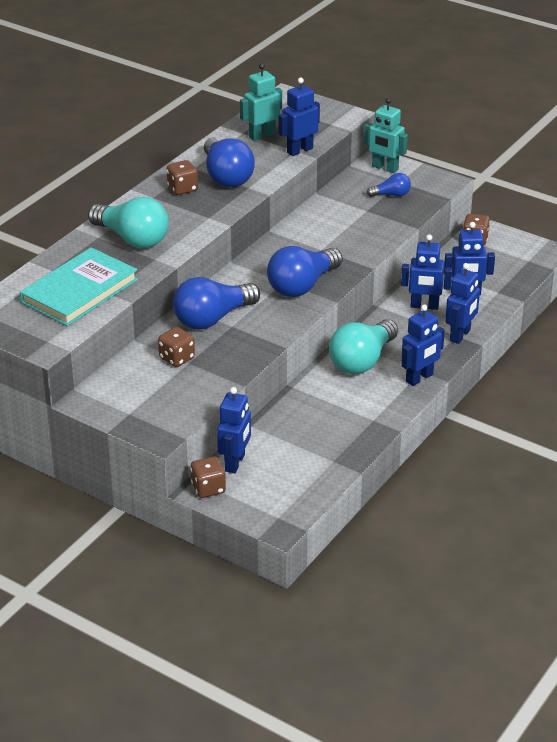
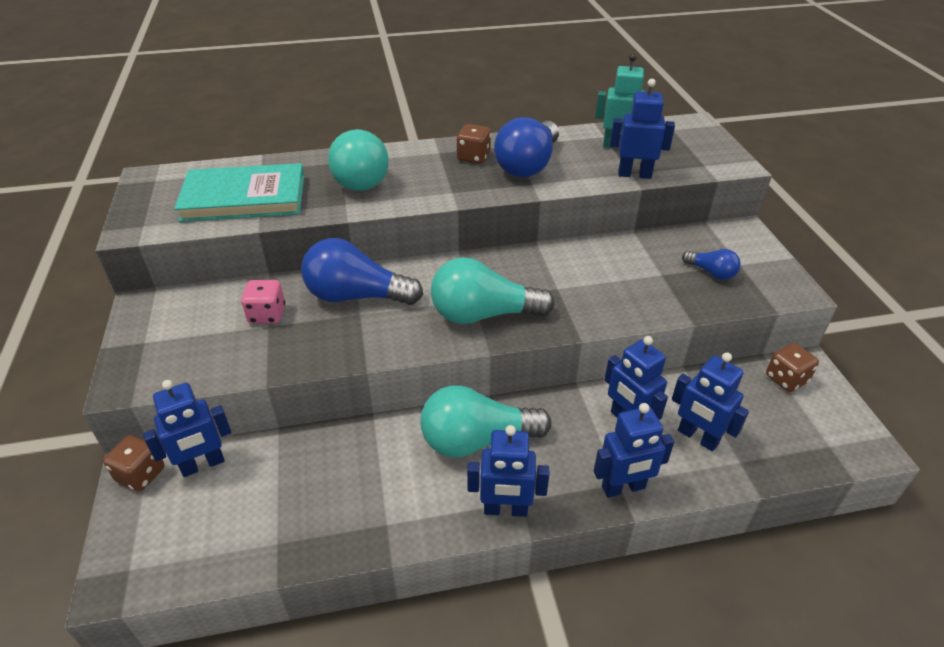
camera: 45 degrees right, 5 degrees up
brown dice [158,327,195,367] -> pink dice [241,280,285,324]
blue light bulb [267,246,343,297] -> turquoise light bulb [431,257,555,324]
turquoise robot [364,98,408,173] -> none

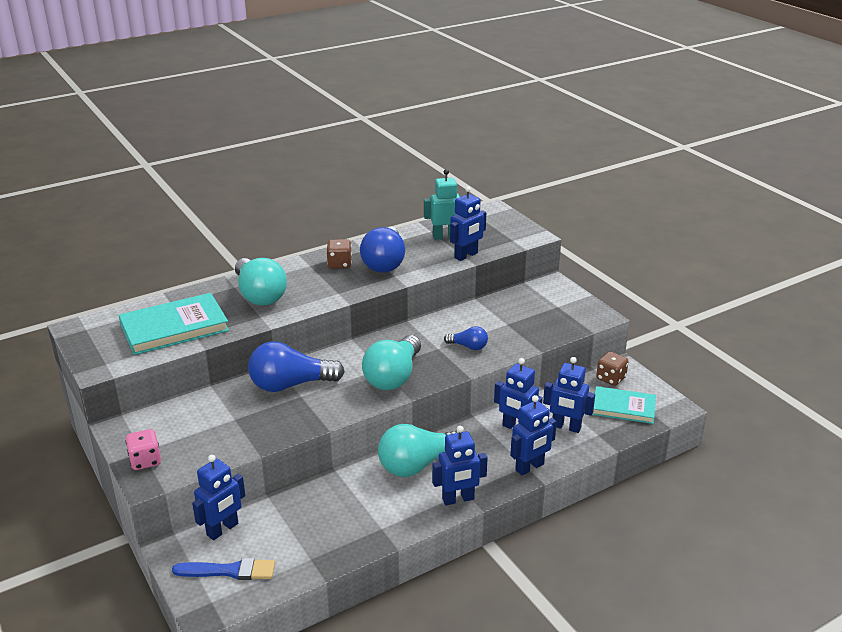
camera: 20 degrees left, 10 degrees down
brown dice [103,435,164,492] -> none
pink dice [241,280,285,324] -> pink dice moved to [125,429,161,470]
turquoise light bulb [431,257,555,324] -> turquoise light bulb turned 45 degrees counterclockwise [362,335,421,390]
blue robot [610,79,675,179] -> blue robot turned 150 degrees clockwise [450,186,486,261]
blue light bulb [682,249,741,280] -> blue light bulb moved to [444,326,488,350]
none -> blue brush [172,558,275,580]
none -> turquoise book [592,386,656,424]

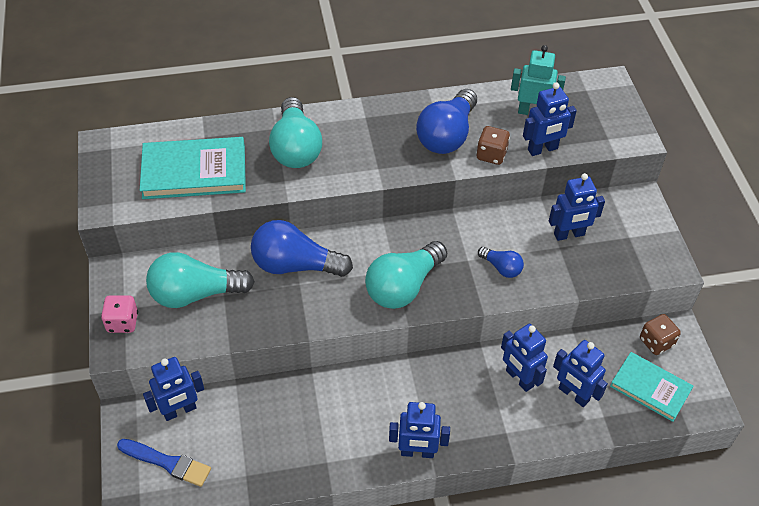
camera: 20 degrees right, 20 degrees up
brown dice [326,239,352,269] -> brown dice moved to [476,126,510,165]
turquoise light bulb [378,424,459,477] -> turquoise light bulb moved to [146,252,255,308]
blue robot [510,395,557,476] -> blue robot moved to [549,173,605,241]

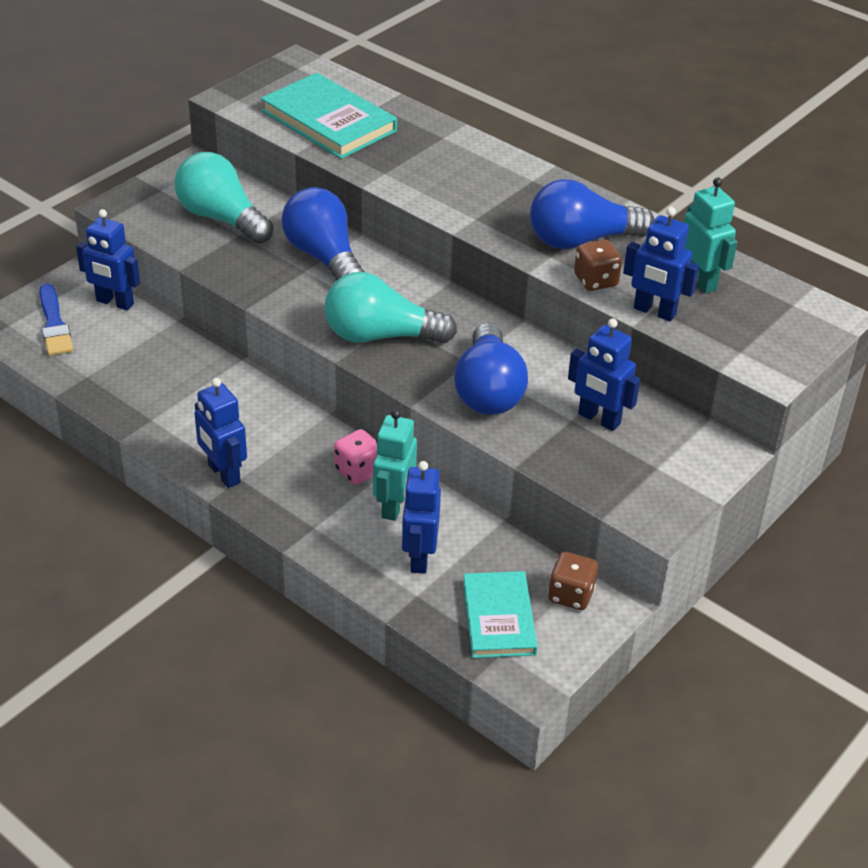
camera: 50 degrees right, 10 degrees down
pink dice [101,295,138,333] -> pink dice moved to [334,429,377,485]
turquoise light bulb [269,97,322,168] -> none
blue light bulb [478,247,524,278] -> blue light bulb [454,323,528,415], size x1.98
blue robot [501,324,548,392] -> turquoise robot [373,409,417,521]

